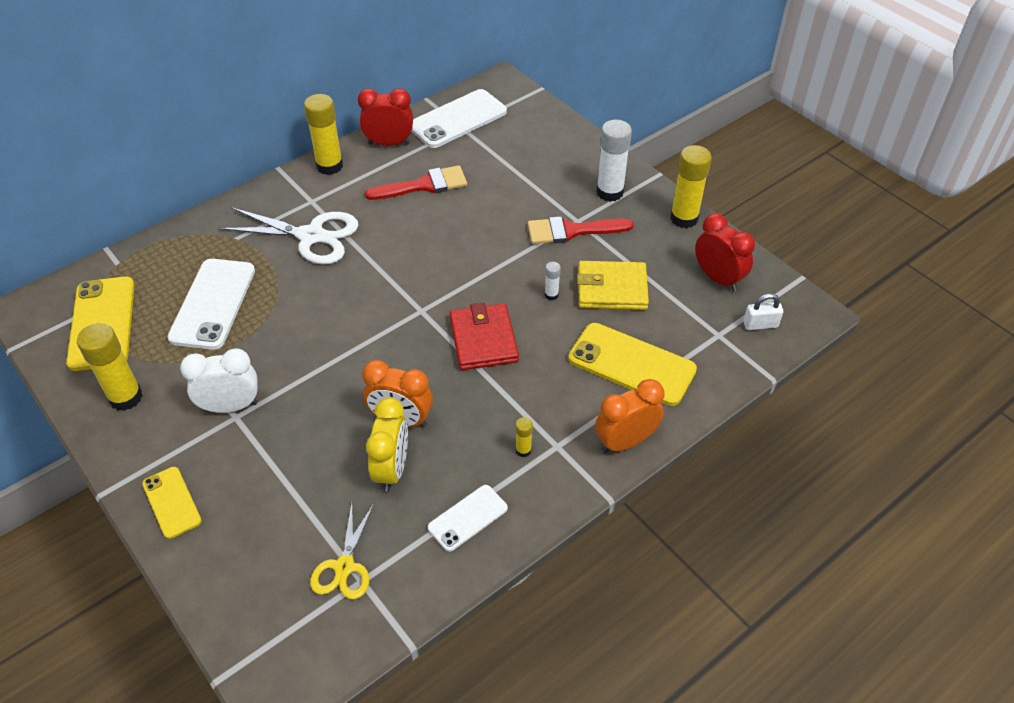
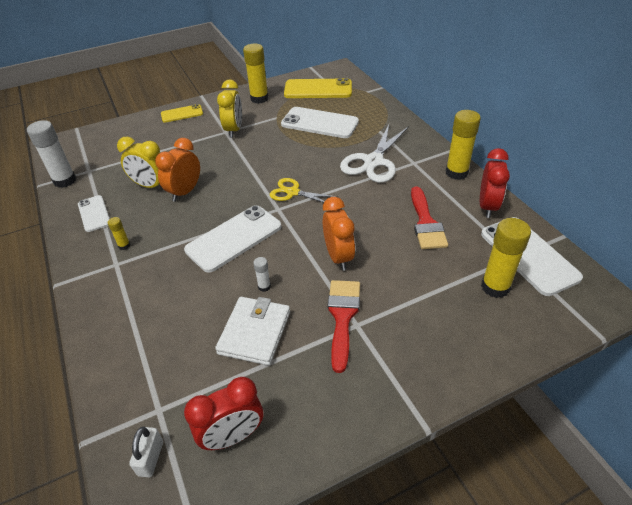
camera: 105 degrees right, 5 degrees down
white clock [180,348,258,413] -> yellow clock [217,80,242,138]
yellow scissors [310,503,374,599] -> yellow scissors moved to [270,178,337,203]
red wallet [450,302,519,370] -> white phone [184,205,281,273]
yellow phone [569,323,697,406] -> none
yellow wallet [577,261,649,310] -> white wallet [215,297,290,366]
orange clock [595,379,664,453] -> orange clock moved to [323,197,355,271]
white glue stick [596,120,632,202] -> white glue stick moved to [27,120,76,188]
yellow glue stick [670,145,712,228] -> yellow glue stick moved to [481,218,531,298]

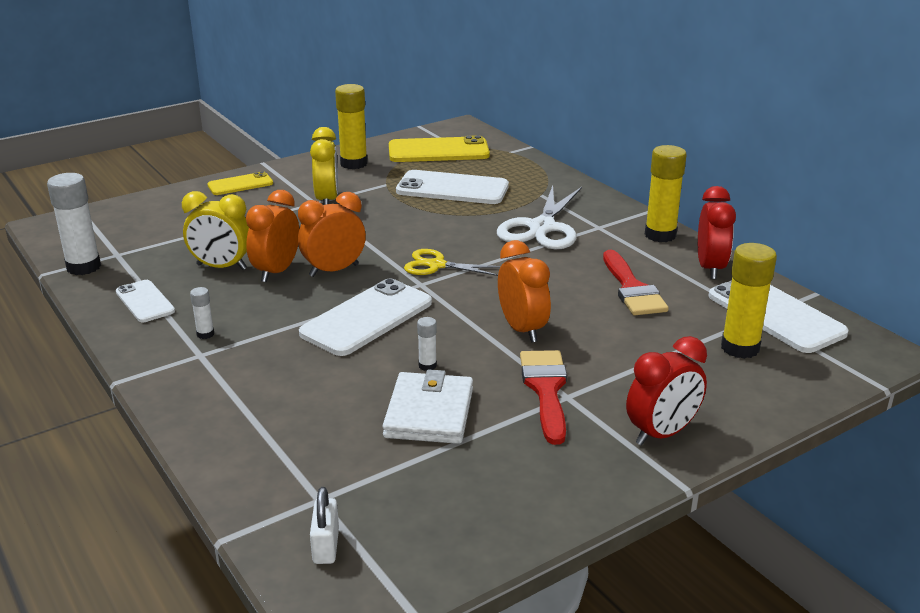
camera: 10 degrees left, 15 degrees down
yellow glue stick [108,217,130,250] -> white glue stick [190,287,214,339]
red clock [184,377,263,450] -> red clock moved to [626,336,707,446]
none -> orange clock [298,192,366,277]

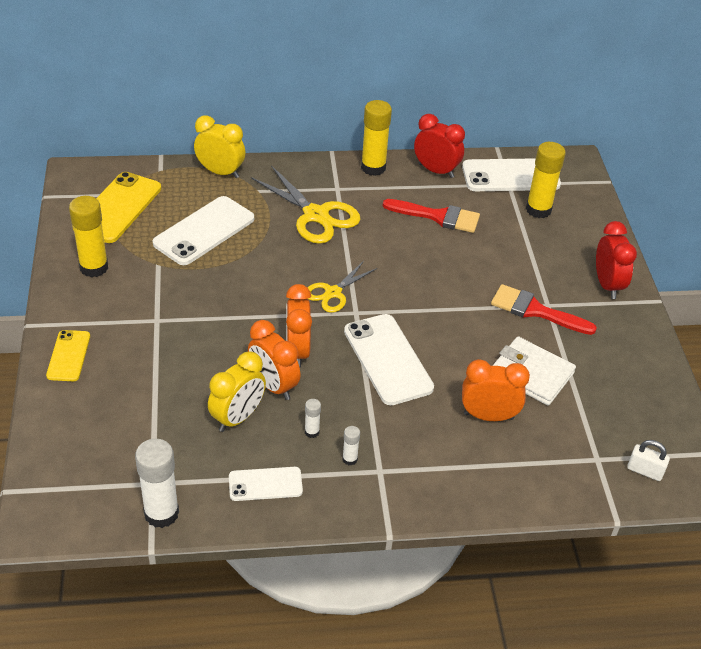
camera: 65 degrees left, 15 degrees up
yellow clock [310,127,338,205] -> yellow clock moved to [194,115,245,178]
white glue stick [417,317,437,371] -> white glue stick moved to [305,399,321,438]
white scissors [497,185,582,250] -> yellow scissors [251,165,360,244]
orange clock [498,240,551,343] -> orange clock moved to [462,359,530,421]

